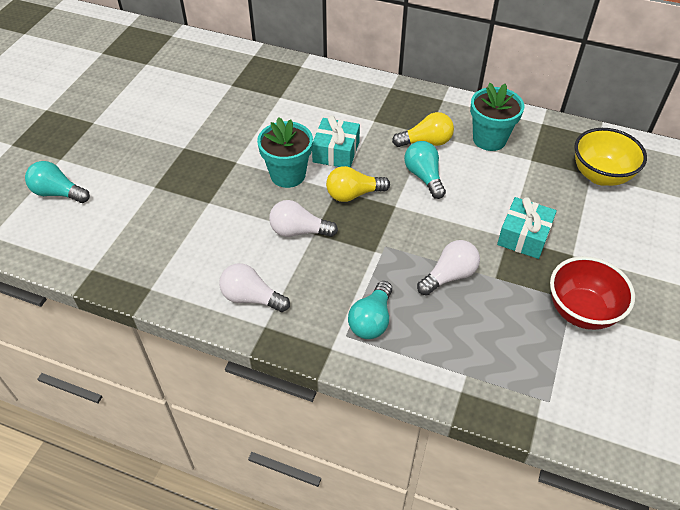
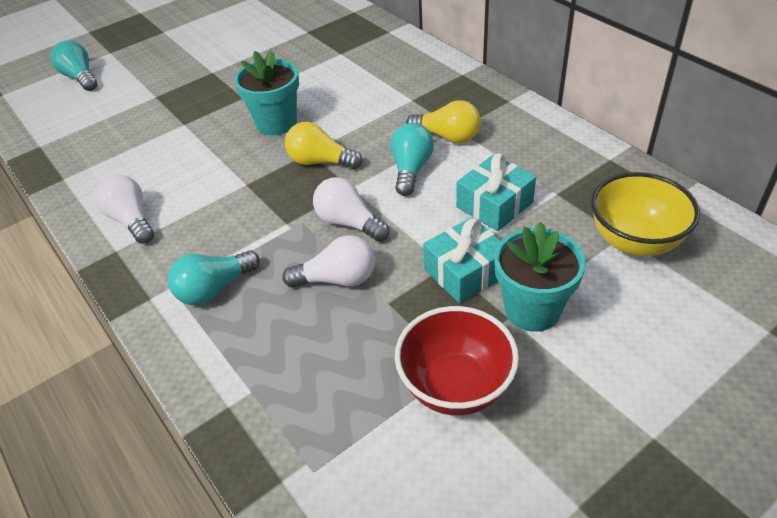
camera: 35 degrees right, 5 degrees down
white light bulb [269,200,338,237] -> white light bulb moved to [313,177,389,242]
turquoise gift [312,115,360,167] -> turquoise gift moved to [456,153,536,231]
turquoise flower pot [470,83,524,151] -> turquoise flower pot moved to [494,221,586,332]

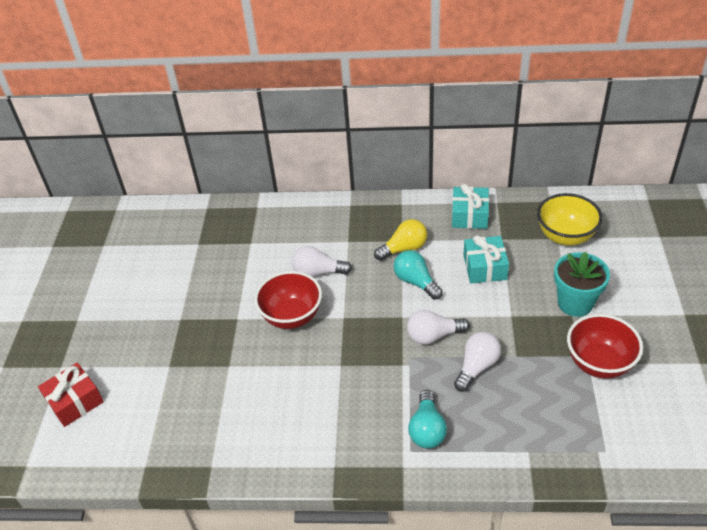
camera: 50 degrees left, 0 degrees up
turquoise light bulb [51,40,97,91] -> red gift [38,363,104,427]
white light bulb [94,174,154,244] -> white light bulb moved to [292,246,352,277]
turquoise flower pot [234,50,299,136] -> red bowl [254,271,322,329]
yellow light bulb [285,122,363,169] -> none
turquoise gift [423,217,501,304] -> turquoise gift moved to [452,184,489,229]

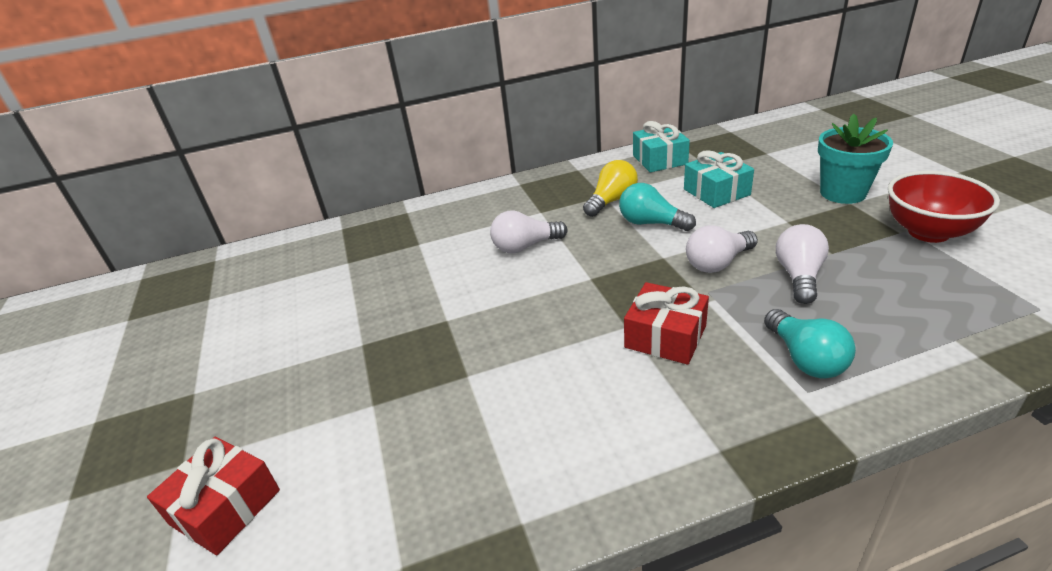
camera: 20 degrees left, 10 degrees down
red bowl [254,271,322,329] -> none
yellow bowl [537,193,603,246] -> none
none -> red gift [624,282,709,365]

